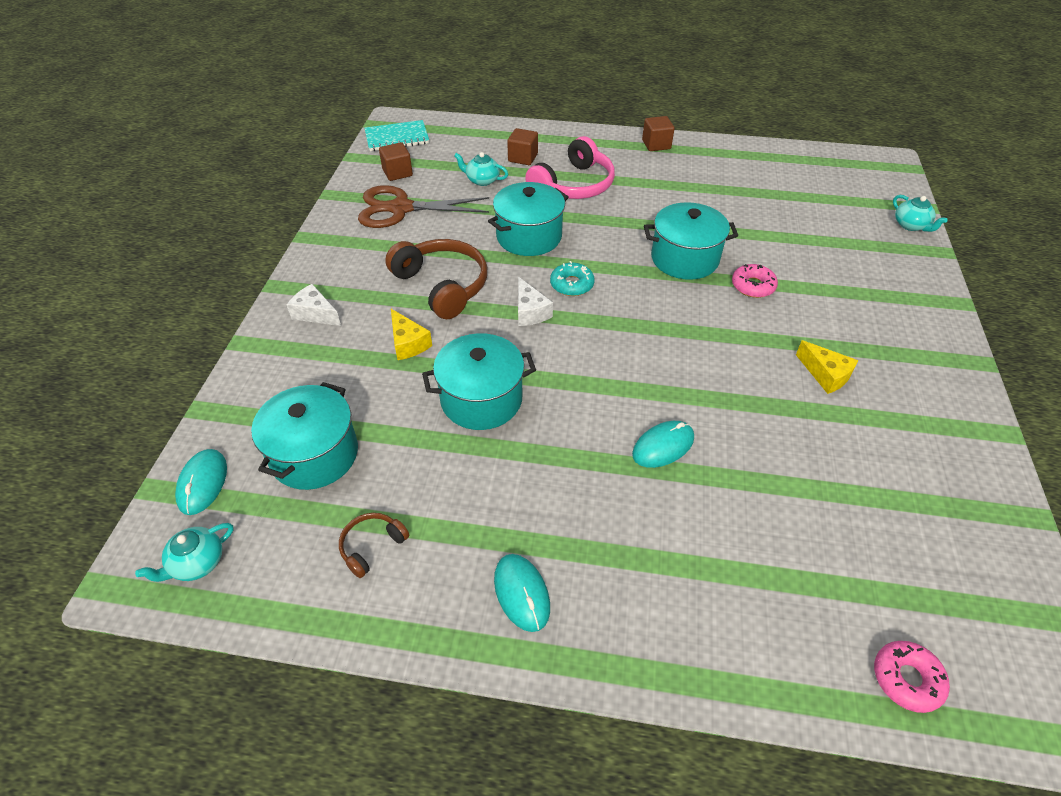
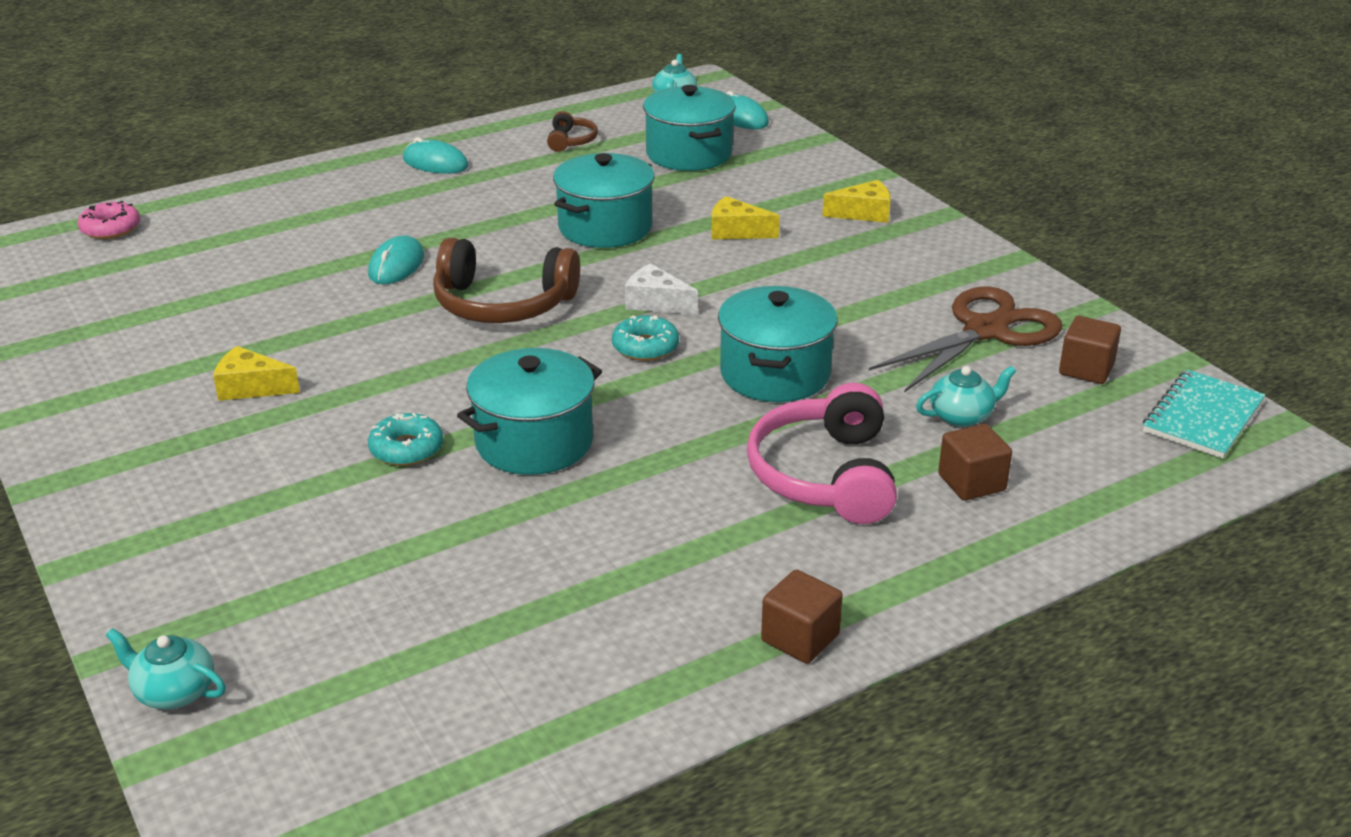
camera: 140 degrees right, 15 degrees down
white cheese [287,284,341,326] -> yellow cheese [822,180,890,223]
brown headphones [385,239,487,319] -> brown headphones moved to [433,237,580,323]
pink donut [732,264,778,298] -> turquoise donut [368,413,443,466]

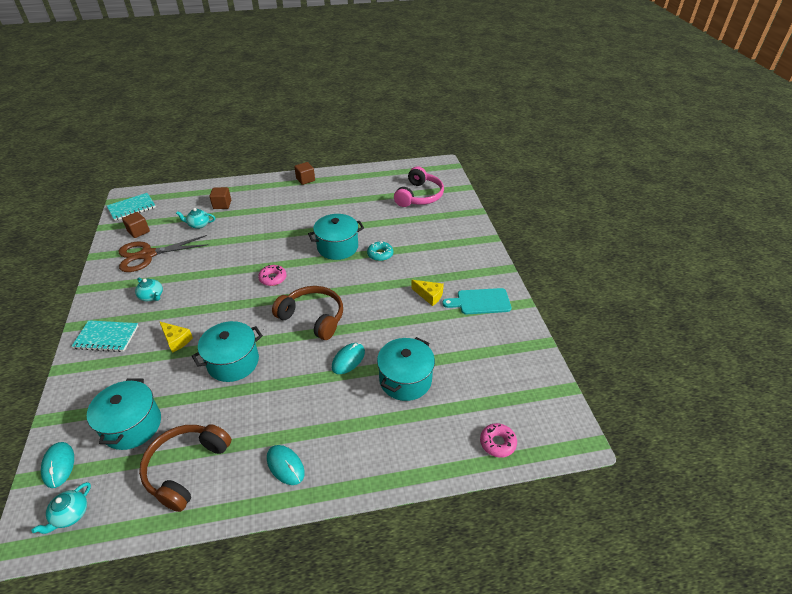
camera: 160 degrees left, 10 degrees up
turquoise teapot [106,628,226,709] -> turquoise teapot moved to [135,277,163,301]
brown headphones [547,111,598,152] -> brown headphones [139,424,232,512], size x2.05
turquoise donut [612,315,679,361] -> pink donut [258,265,287,286]
white cheese [625,263,698,315] -> none
turquoise pot [718,286,837,402] -> turquoise pot moved to [377,337,435,401]
pink headphones [747,383,897,524] -> pink headphones moved to [394,166,444,207]
yellow cheese [822,180,890,223] -> turquoise notebook [71,320,138,352]
none -> turquoise cutting board [442,288,512,314]

